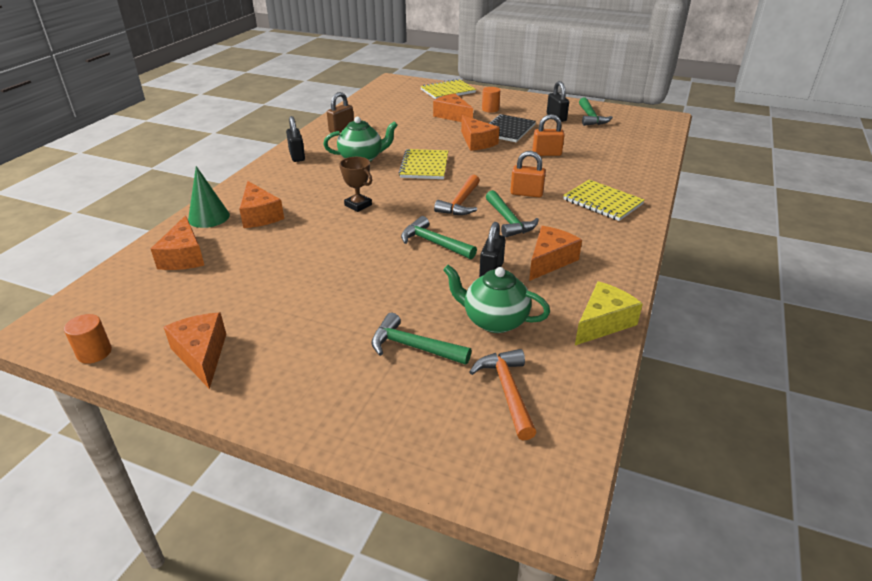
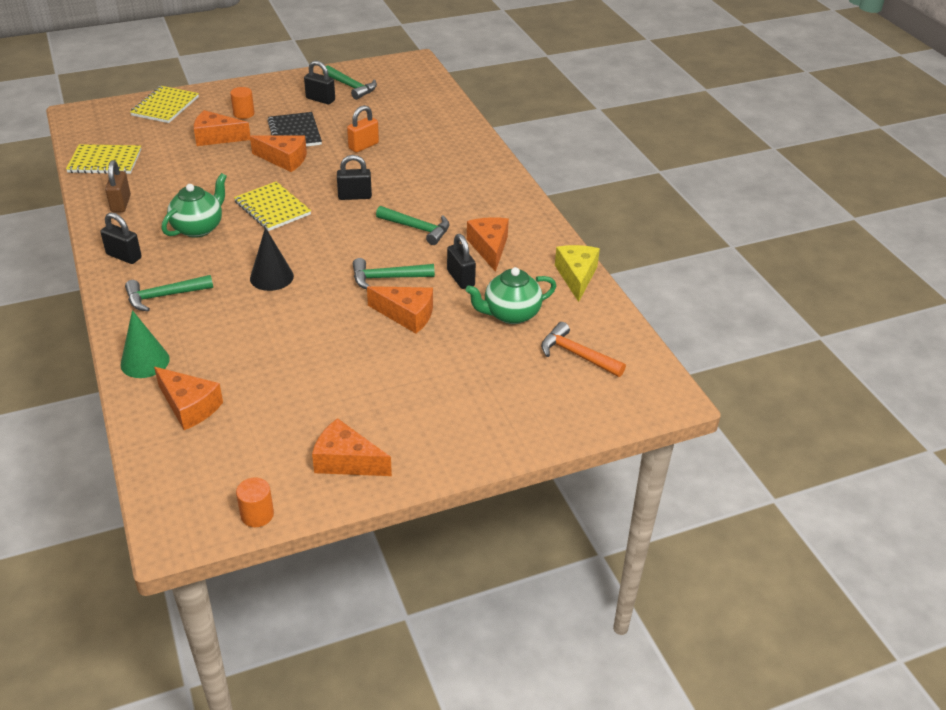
camera: 45 degrees left, 5 degrees up
orange cheese [239,181,284,228] -> orange cheese moved to [367,286,433,333]
brown trophy [340,157,372,212] -> black cone [250,227,294,291]
green hammer [371,313,471,365] -> green hammer moved to [125,275,213,311]
orange hammer [434,175,480,215] -> none
orange padlock [510,151,546,197] -> none
yellow notebook [563,179,645,221] -> yellow notebook moved to [66,144,141,174]
none -> black padlock [337,155,372,200]

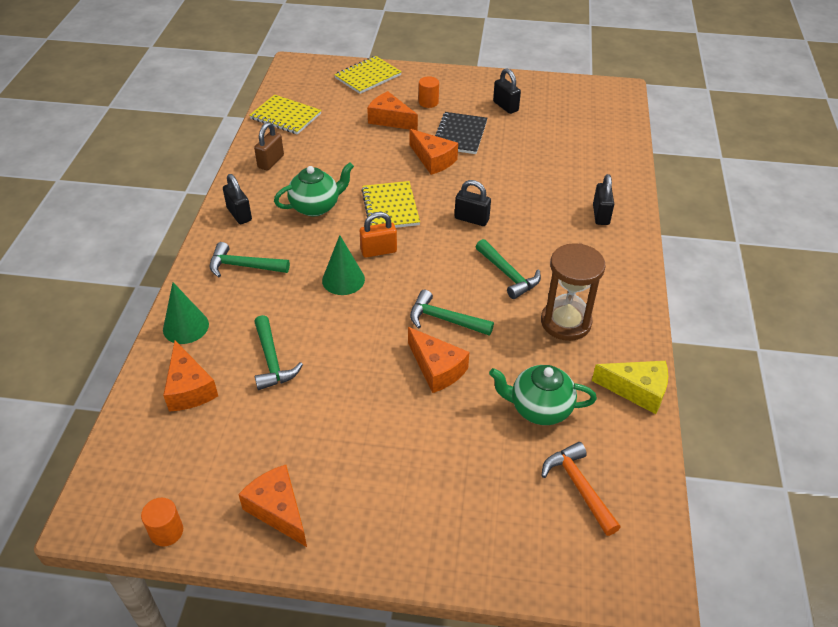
camera: 30 degrees right, 5 degrees up
black cone [250,227,294,291] -> green cone [322,235,365,295]
green hammer [323,65,377,100] -> green hammer moved to [254,315,303,390]
orange padlock [347,105,379,153] -> orange padlock moved to [360,212,397,258]
black padlock [447,234,476,289] -> black padlock moved to [593,174,614,225]
orange cheese [467,217,509,272] -> brown hourglass [541,243,606,341]
yellow cheese [555,245,600,302] -> yellow cheese turned 75 degrees clockwise [592,361,668,414]

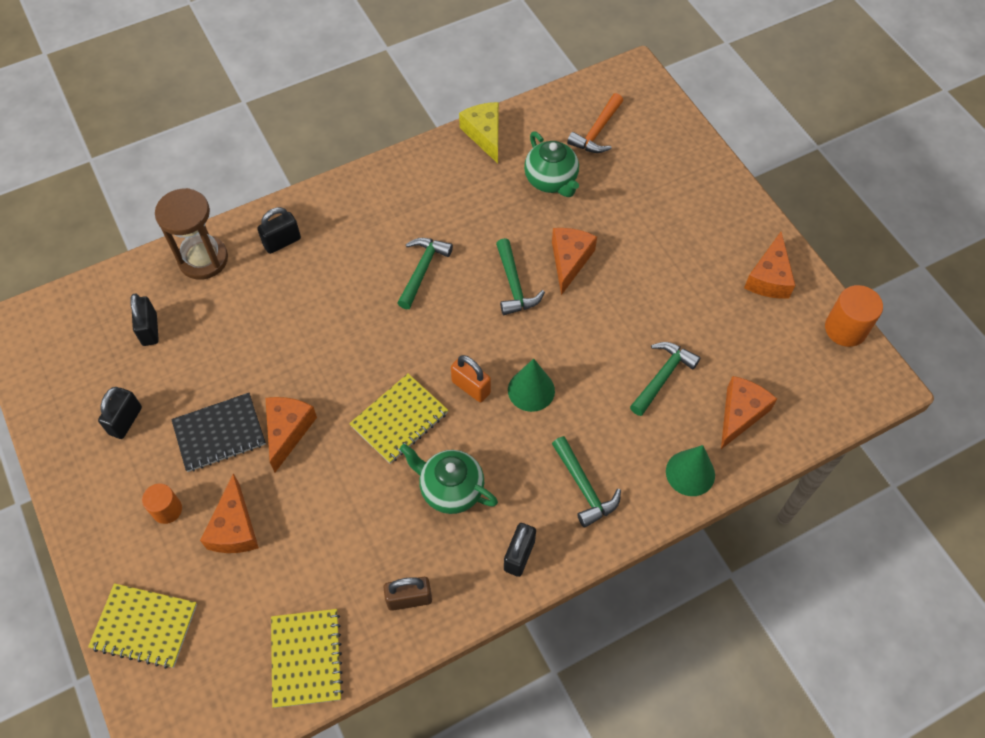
camera: 125 degrees left, 15 degrees up
orange cylinder [141,498,183,546] -> orange cylinder [825,285,883,347], size x1.55
black padlock [455,180,491,226] -> black padlock moved to [130,294,159,346]
brown hourglass [541,243,606,341] -> brown hourglass moved to [155,188,228,280]

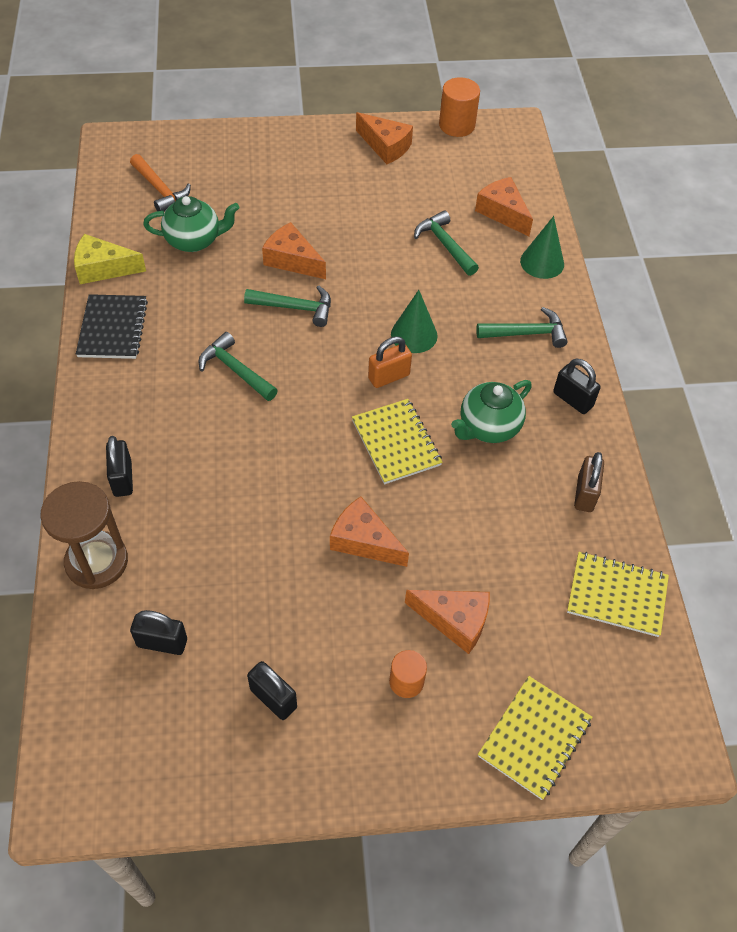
camera: 70 degrees left, 5 degrees down
black notebook [171,393,266,472] -> black notebook moved to [76,294,148,359]

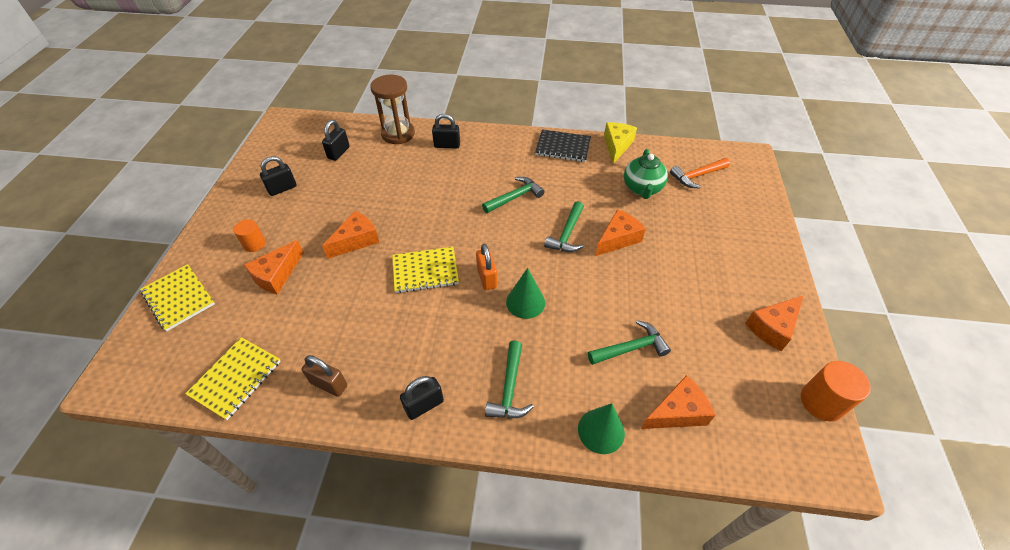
camera: 105 degrees right, 5 degrees down
green teapot [451,380,532,443] -> none

